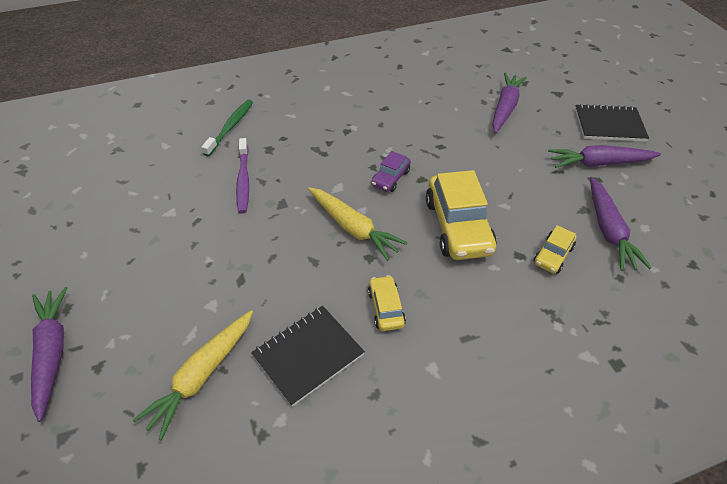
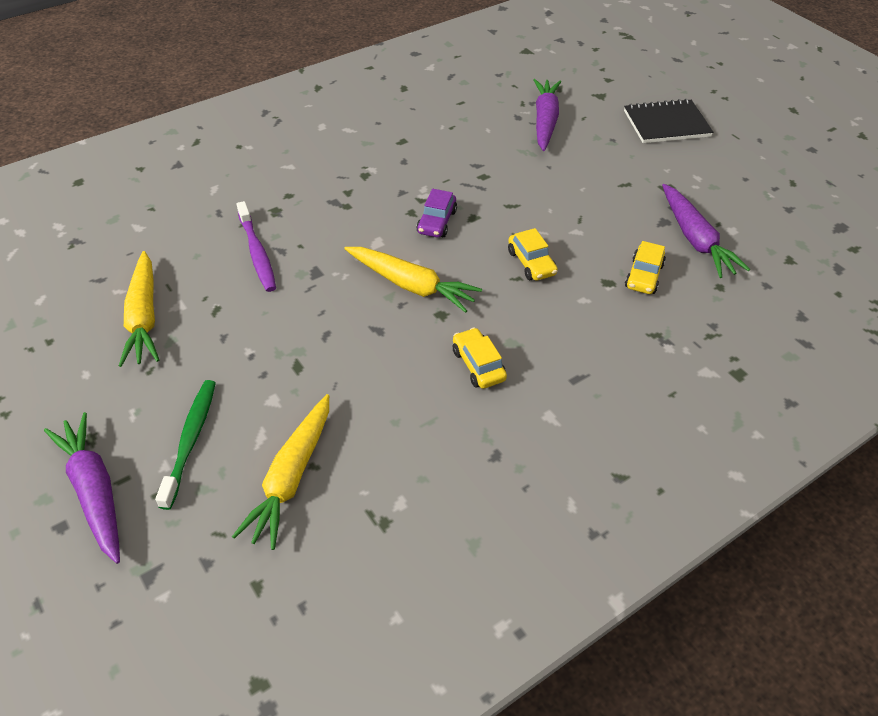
camera: 15 degrees left, 0 degrees up
green toothbrush [201,100,253,156] -> green toothbrush moved to [155,380,216,510]
black notebook [251,306,365,407] -> none
yellow car [426,170,497,260] -> yellow car [508,228,558,281], size x0.51
purple carrot [548,145,661,168] -> none
none -> yellow carrot [119,251,159,367]

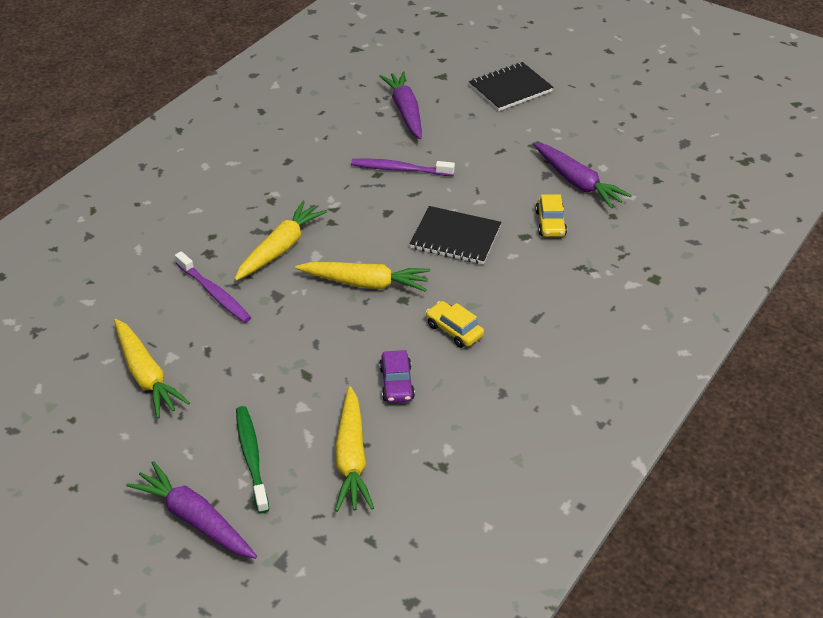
camera: 20 degrees left, 5 degrees down
purple car [416,189,457,238] -> purple car moved to [379,350,415,403]
yellow car [508,228,558,281] -> black notebook [410,206,501,264]
none -> yellow carrot [235,201,327,281]
none -> purple toothbrush [351,159,455,176]

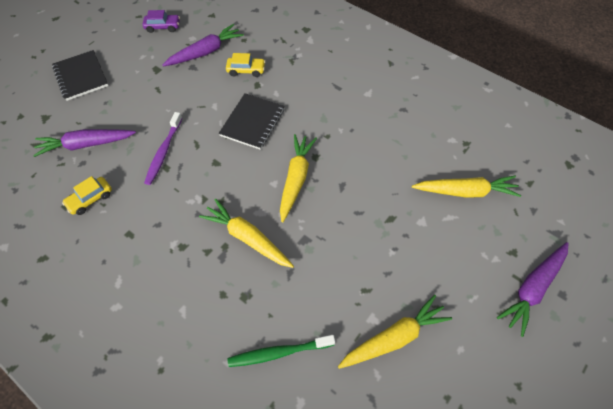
camera: 85 degrees left, 15 degrees up
purple toothbrush [175,251,251,323] -> none
green toothbrush [236,406,269,513] -> green toothbrush moved to [228,335,335,367]
purple car [379,350,415,403] -> purple car moved to [142,10,180,33]
yellow car [426,301,484,348] -> yellow car moved to [62,176,112,215]

